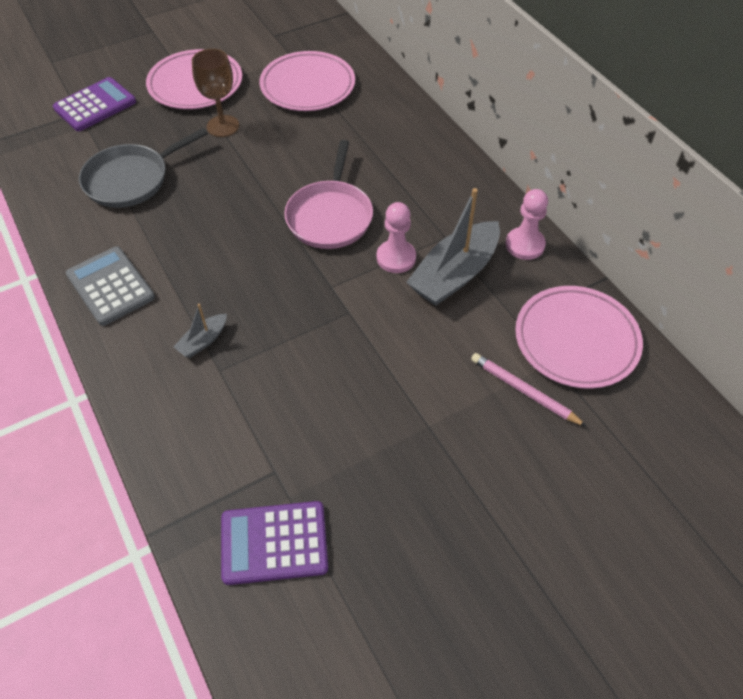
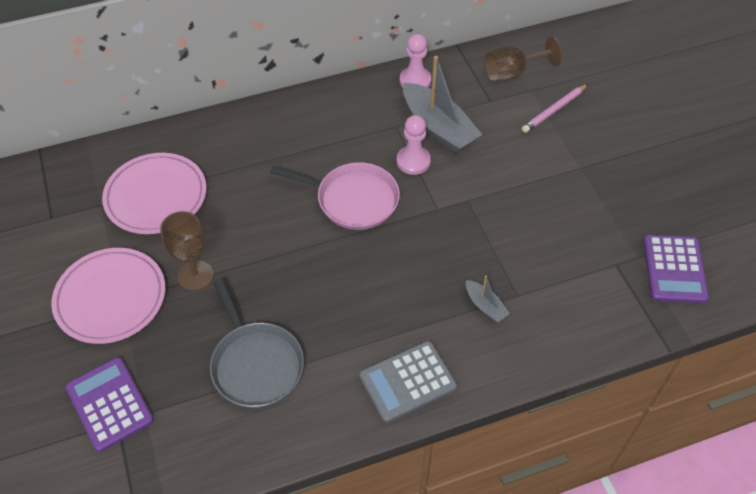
camera: 80 degrees left, 0 degrees up
pink plate [515,286,643,389] -> brown goblet [484,37,562,83]

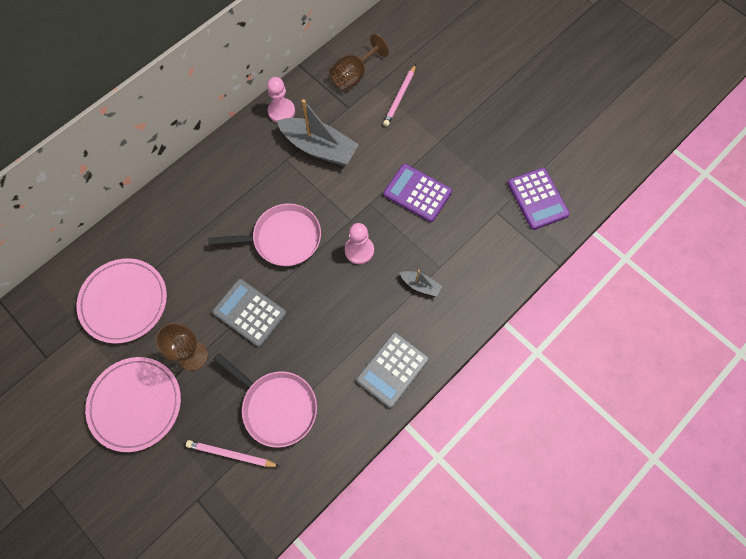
camera: 25 degrees left, 15 degrees up
purple calculator [66,357,154,452] -> purple calculator moved to [384,164,452,222]
grey pan [210,279,304,408] -> pink pan [213,353,317,448]
pink pawn [397,115,431,175] -> pink pawn moved to [345,223,374,264]
none -> pink pencil [186,440,280,467]
none -> grey calculator [212,279,287,347]

